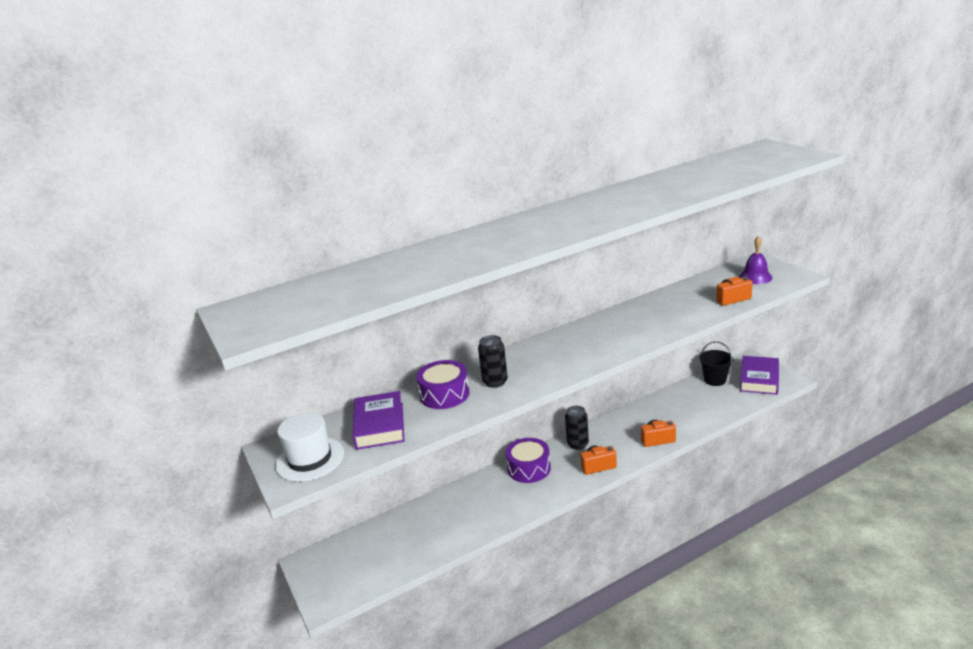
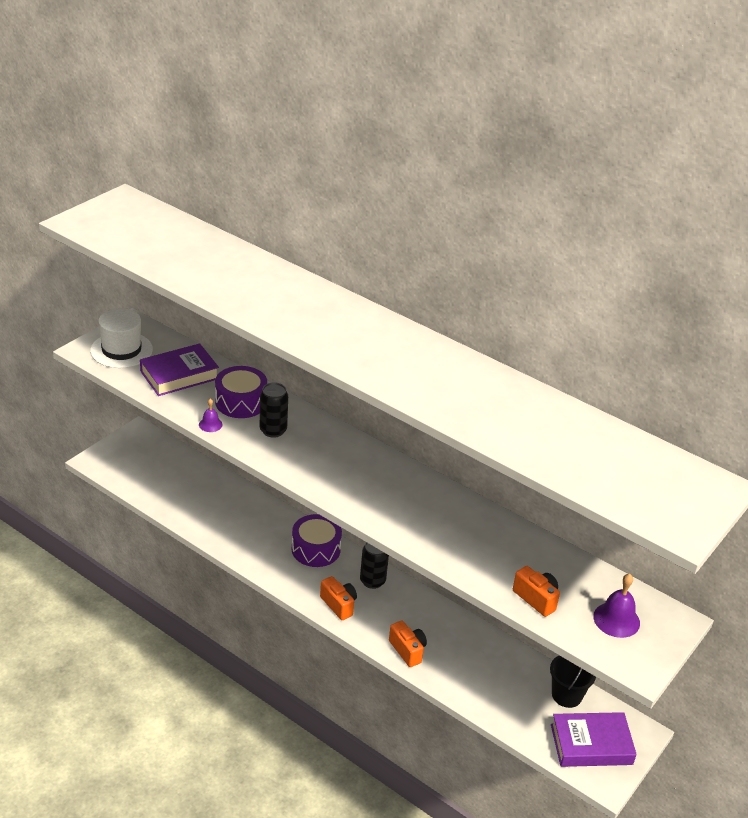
camera: 60 degrees right, 10 degrees up
none -> purple bell [199,399,223,432]

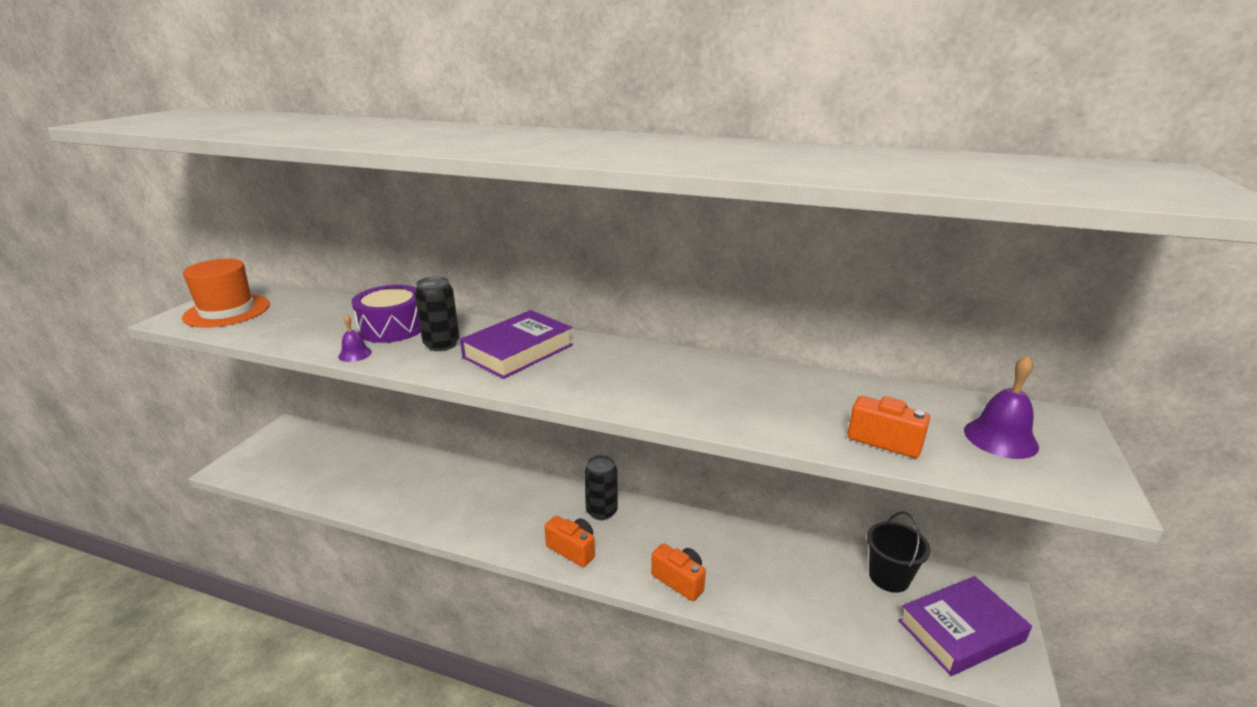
camera: 15 degrees left, 10 degrees down
white hat [90,308,153,368] -> orange hat [182,259,270,328]
purple book [140,343,219,396] -> purple book moved to [460,310,573,379]
purple drum [292,514,342,567] -> none

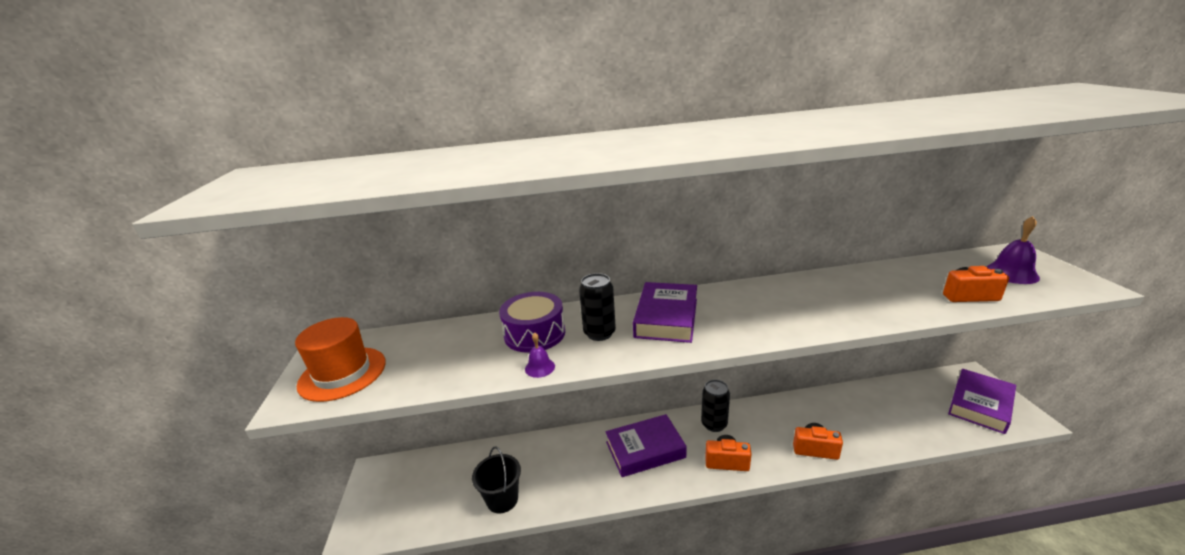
camera: 25 degrees left, 0 degrees up
black bucket [867,512,931,593] -> black bucket moved to [472,447,521,514]
none -> purple book [605,414,687,477]

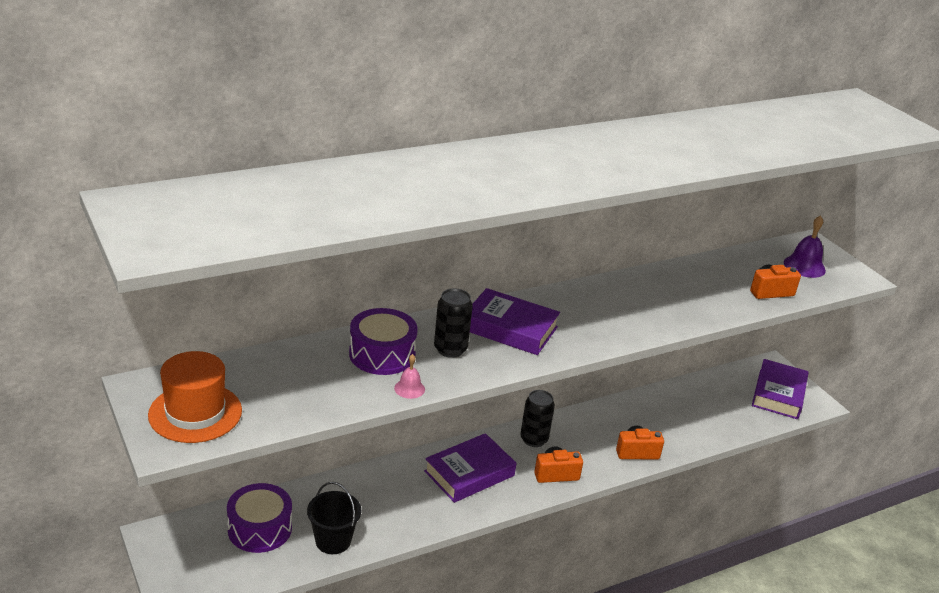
camera: 25 degrees left, 5 degrees up
purple bell [525,332,555,378] -> pink bell [394,354,425,399]
purple book [633,282,697,343] -> purple book turned 60 degrees counterclockwise [470,288,560,355]
none -> purple drum [227,483,292,553]

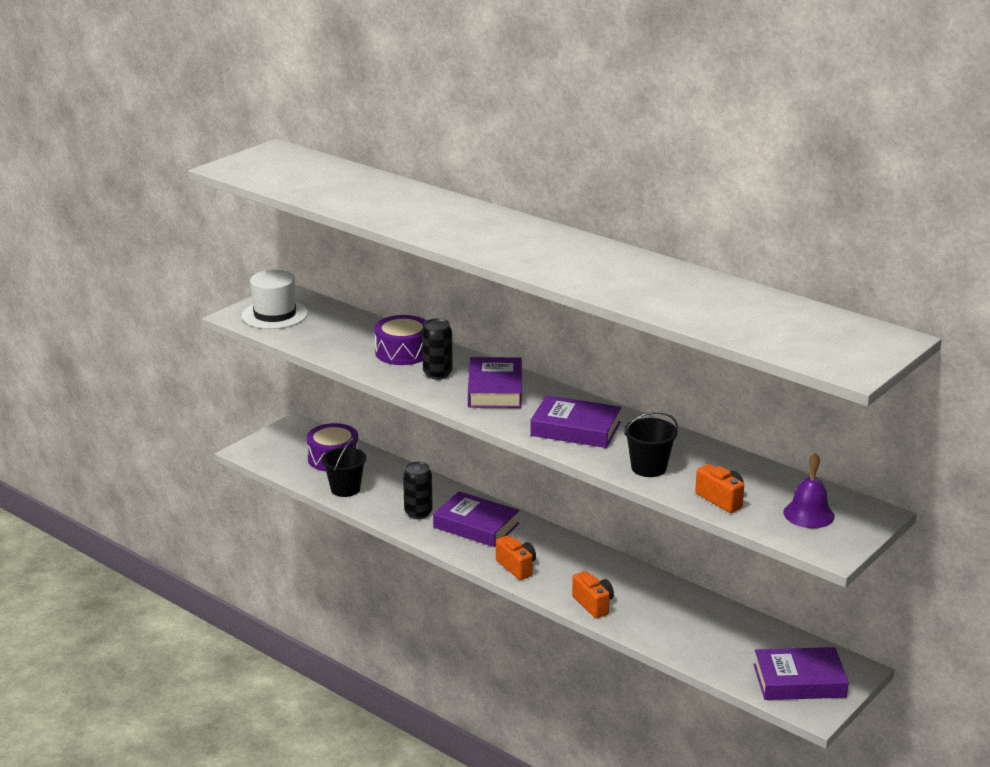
camera: 70 degrees right, 5 degrees down
orange hat [148,351,242,443] -> white hat [242,270,308,329]
pink bell [394,354,425,399] -> none
black can [520,390,555,447] -> black can moved to [403,462,433,519]
none -> purple book [530,395,621,448]
none -> black bucket [624,412,678,477]

